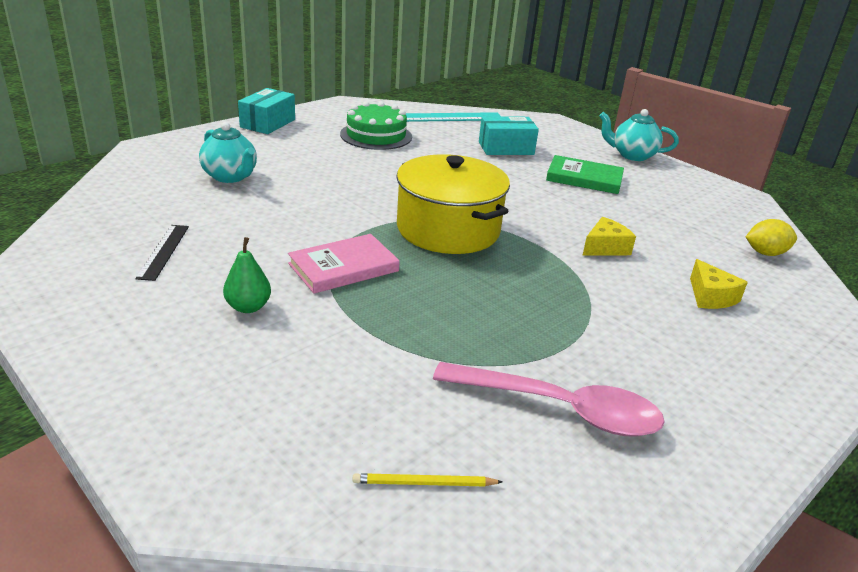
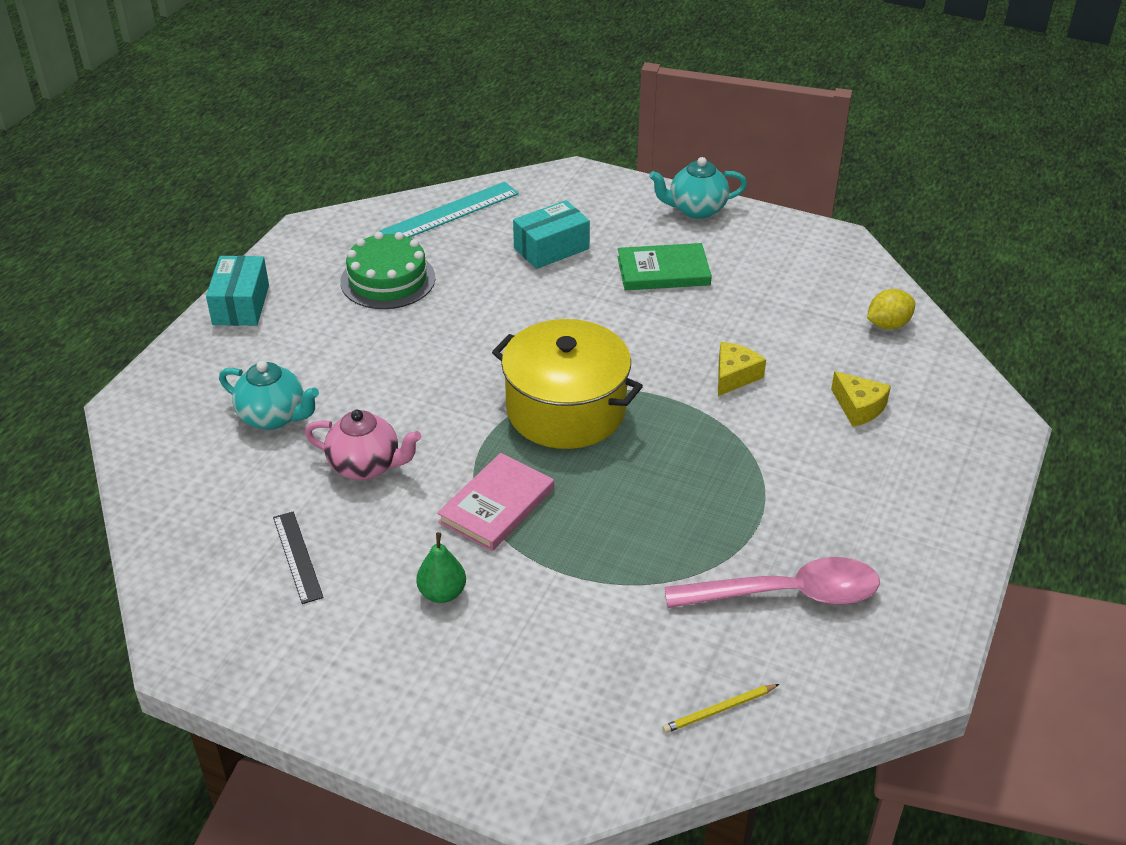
camera: 20 degrees left, 10 degrees up
none -> pink teapot [305,410,421,480]

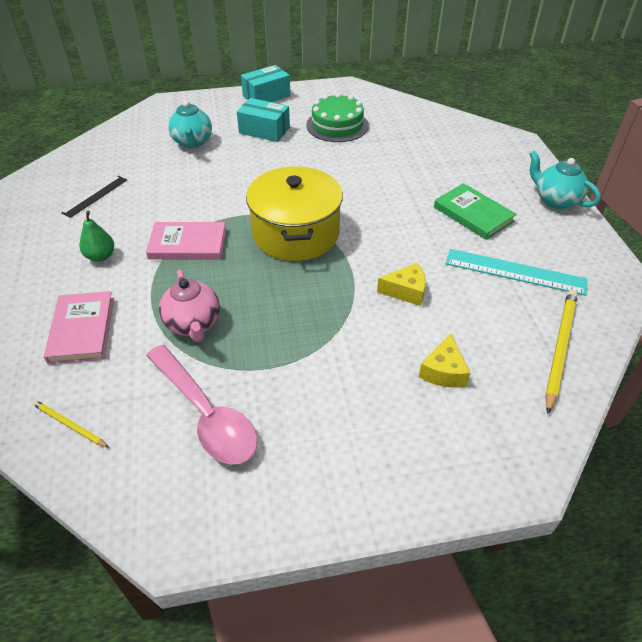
camera: 55 degrees right, 5 degrees up
pink teapot [305,410,421,480] -> pink teapot moved to [159,270,220,342]
turquoise ruler [379,182,519,238] -> turquoise ruler moved to [446,249,588,296]
turquoise box [513,200,590,269] -> turquoise box moved to [237,98,290,142]
yellow lemon [867,289,915,330] -> yellow pencil [545,290,577,414]
none -> pink book [44,291,114,364]

